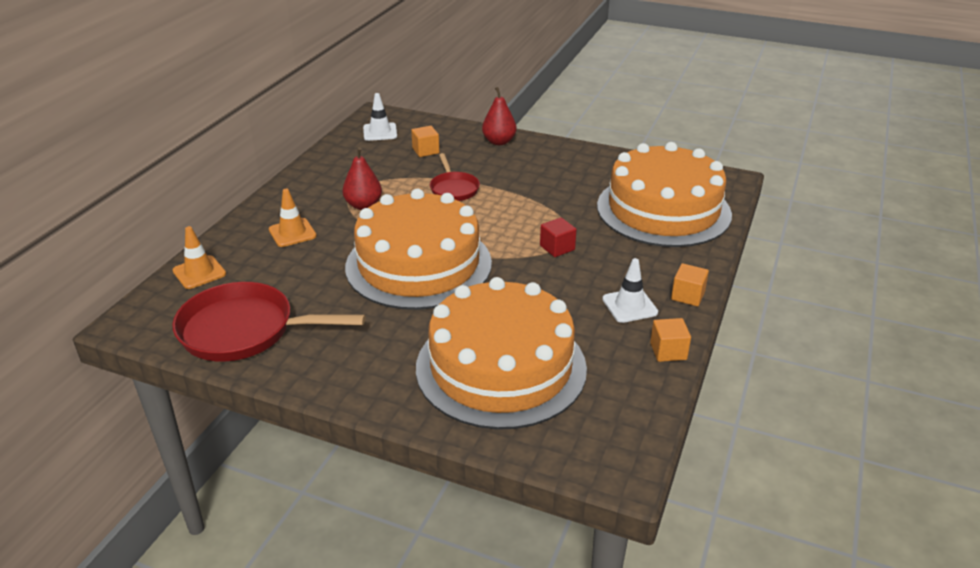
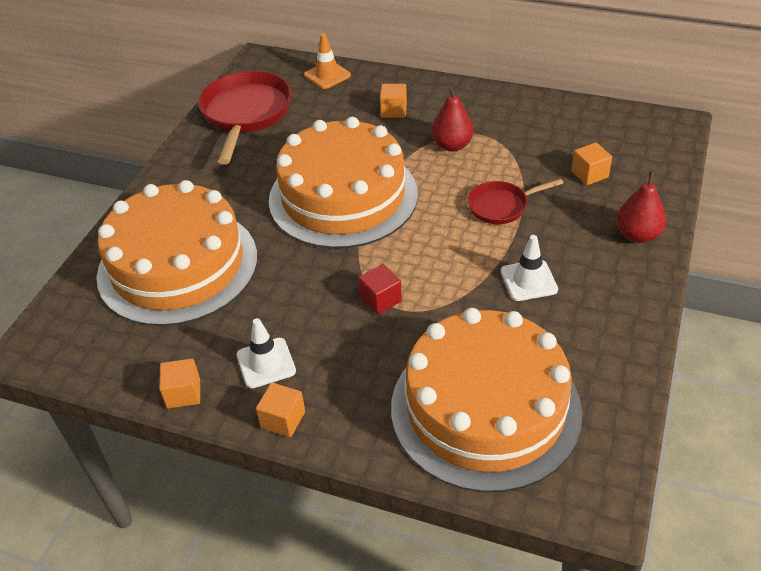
camera: 90 degrees right, 10 degrees up
orange traffic cone [269,189,317,247] -> orange cube [380,84,407,118]
white traffic cone [363,93,397,141] -> white traffic cone moved to [501,235,558,301]

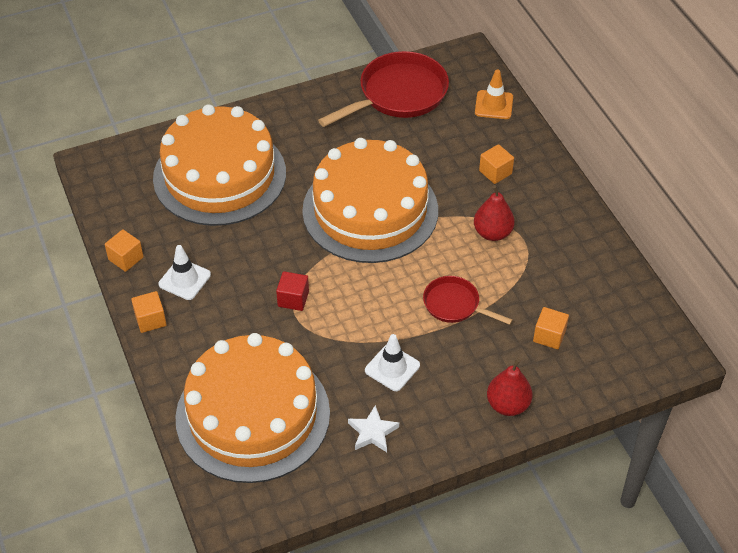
camera: 45 degrees right, 5 degrees up
none -> white star [348,405,399,452]

